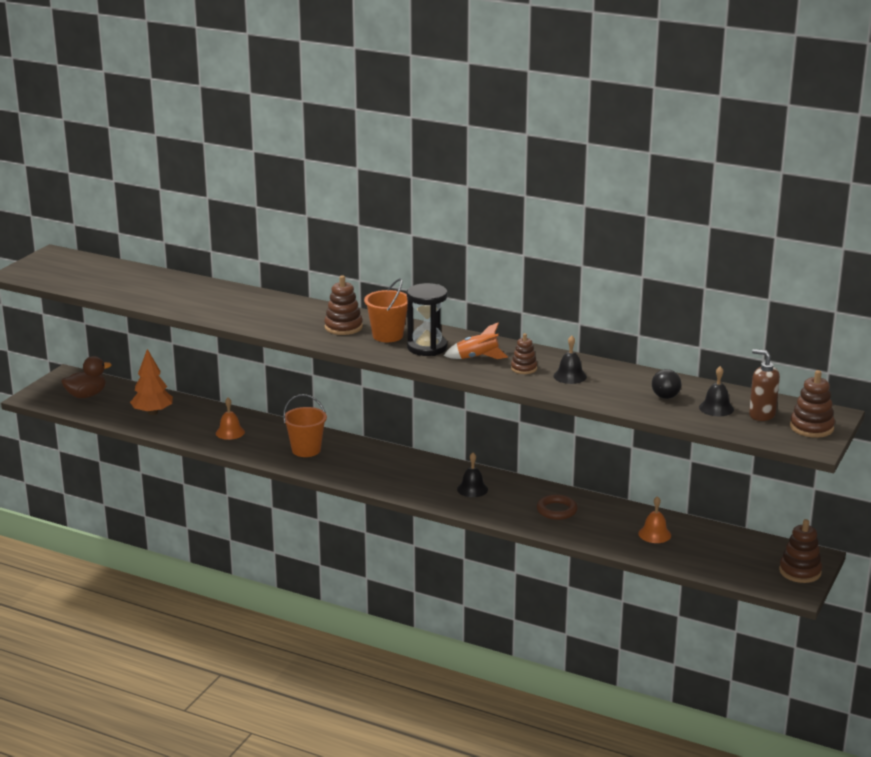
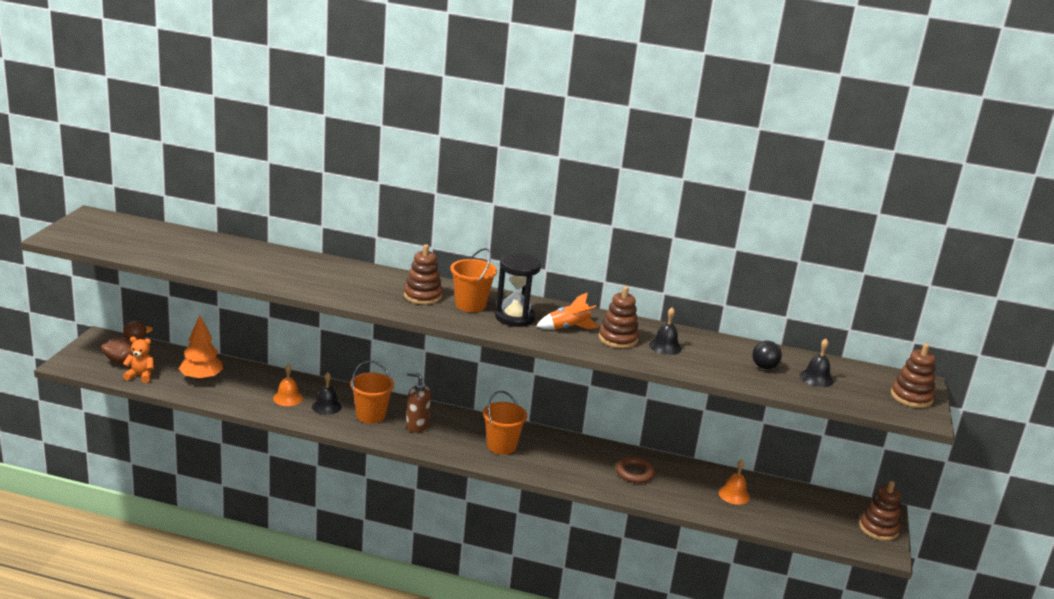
camera: 15 degrees left, 0 degrees up
black bell [457,453,488,497] -> black bell moved to [312,372,342,415]
brown stacking toy [511,333,537,374] -> brown stacking toy [598,286,639,348], size x1.53
brown soap dispenser [749,349,780,421] -> brown soap dispenser moved to [406,372,431,432]
none -> orange teddy bear [123,337,154,383]
none -> orange bucket [483,391,527,455]

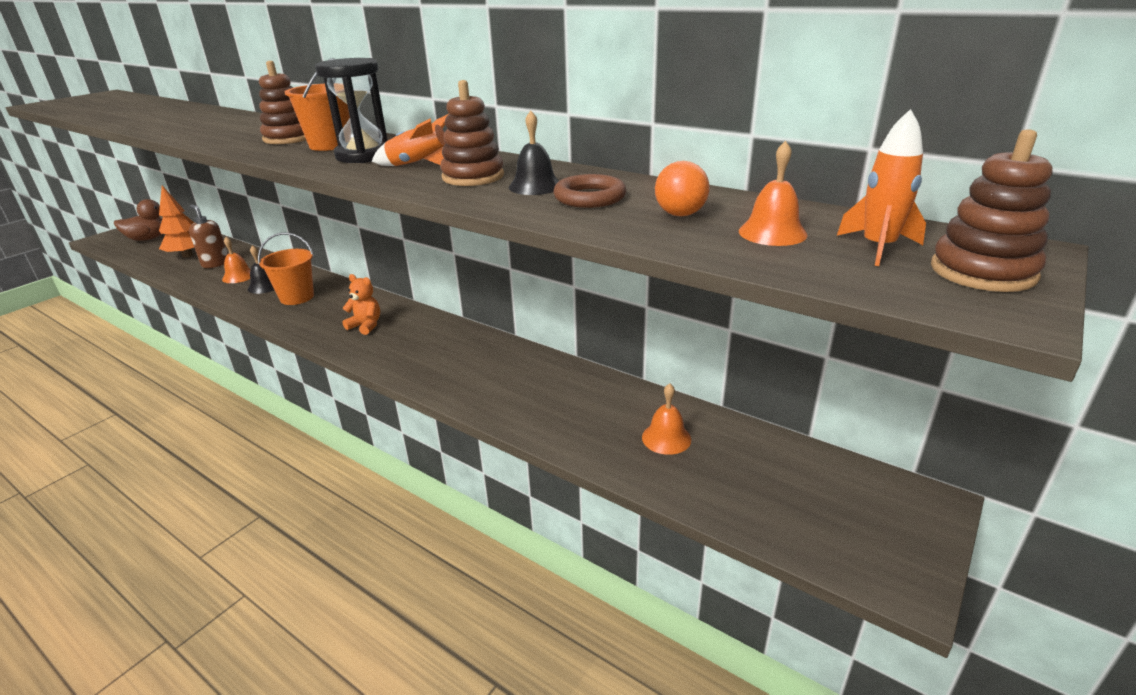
camera: 25 degrees right, 5 degrees up
orange teddy bear [123,337,154,383] -> orange teddy bear moved to [342,274,380,335]
brown soap dispenser [406,372,431,432] -> brown soap dispenser moved to [189,205,228,268]
orange bucket [483,391,527,455] -> none
brown ring [616,457,655,483] -> brown ring moved to [553,174,626,208]
black ball [752,341,782,369] -> orange ball [655,161,709,216]
black bell [800,339,833,387] -> orange bell [739,141,808,246]
brown stacking toy [859,481,901,541] -> none
none -> orange rocket [837,109,926,266]

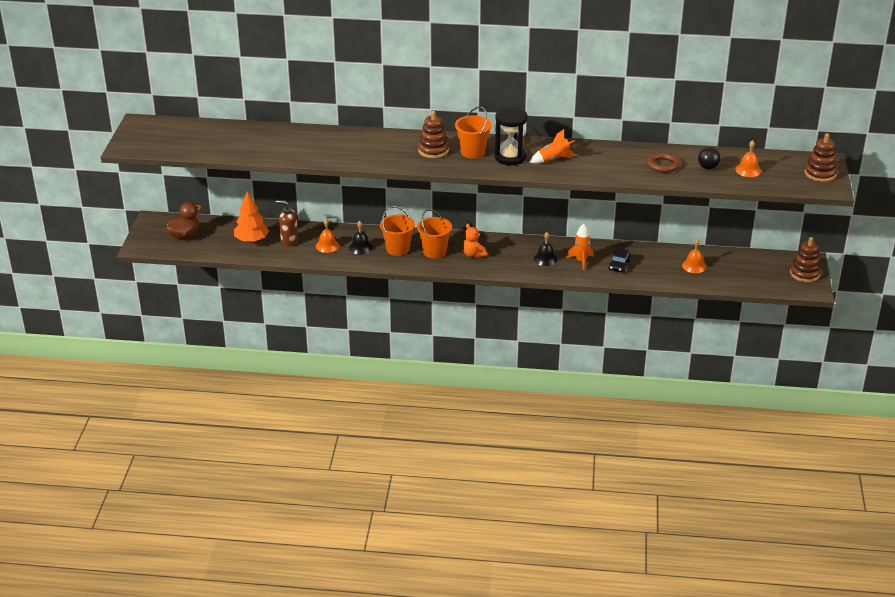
camera: 30 degrees left, 5 degrees up
orange teddy bear [342,274,380,335] -> orange teddy bear turned 120 degrees counterclockwise [463,223,487,258]
brown stacking toy [440,80,504,186] -> brown stacking toy moved to [790,237,821,282]
black bell [509,111,559,195] -> black bell moved to [534,232,558,266]
orange ball [655,161,709,216] -> black ball [698,147,721,169]
orange rocket [837,109,926,266] -> orange rocket moved to [566,224,594,270]
none -> orange bucket [417,209,452,259]
none -> black car [608,248,631,273]

